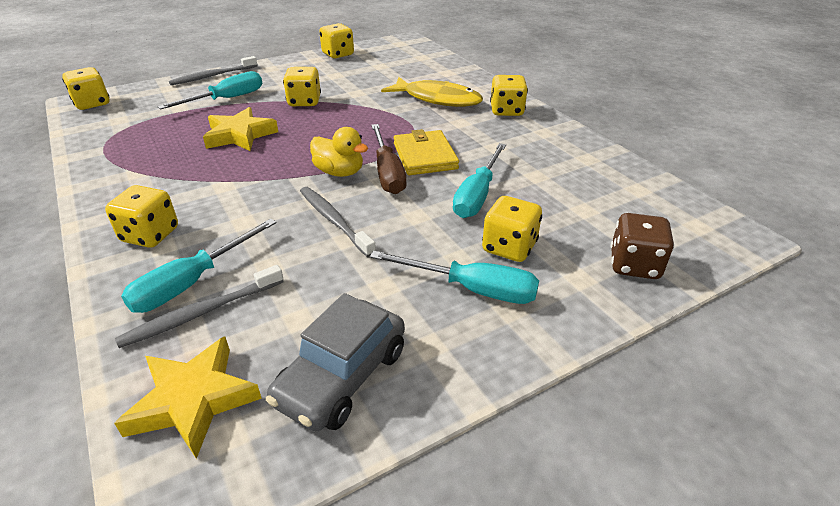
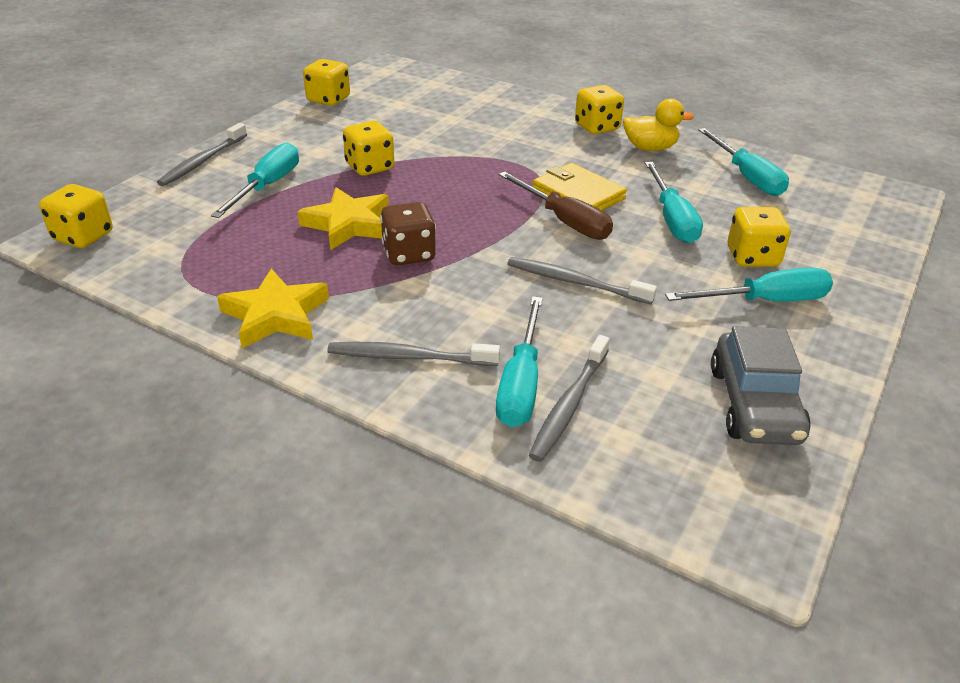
camera: 30 degrees left, 0 degrees up
yellow dice [105,185,178,248] -> grey toothbrush [327,342,500,366]
yellow star [114,337,262,459] -> yellow star moved to [217,268,329,348]
yellow duck [310,127,368,177] -> yellow duck moved to [623,99,694,151]
yellow fish [381,77,483,107] -> none
brown dice [611,213,674,279] -> brown dice moved to [380,202,436,265]
none -> turquoise screwdriver [698,128,789,196]

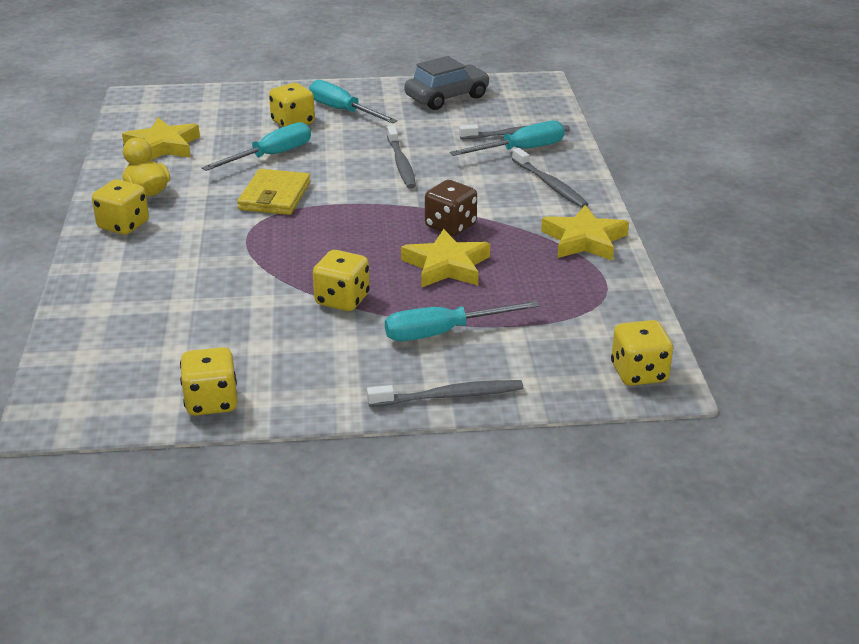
camera: 125 degrees left, 5 degrees down
brown screwdriver [499,171,613,240] -> none
turquoise screwdriver [698,128,789,196] -> yellow star [122,118,200,160]

